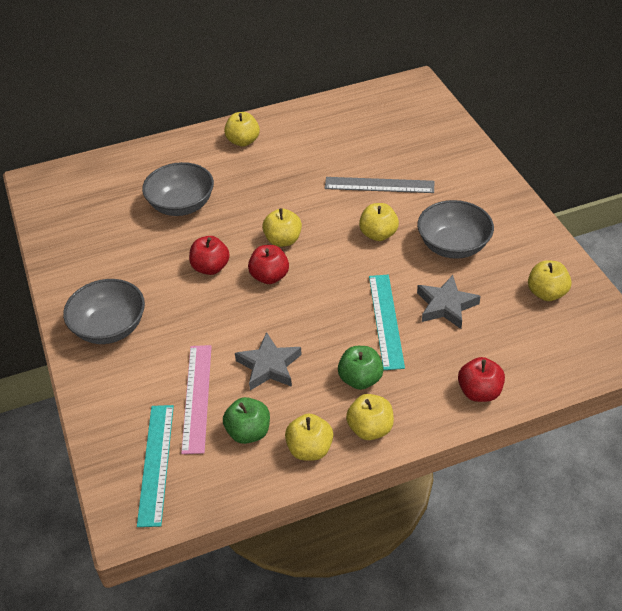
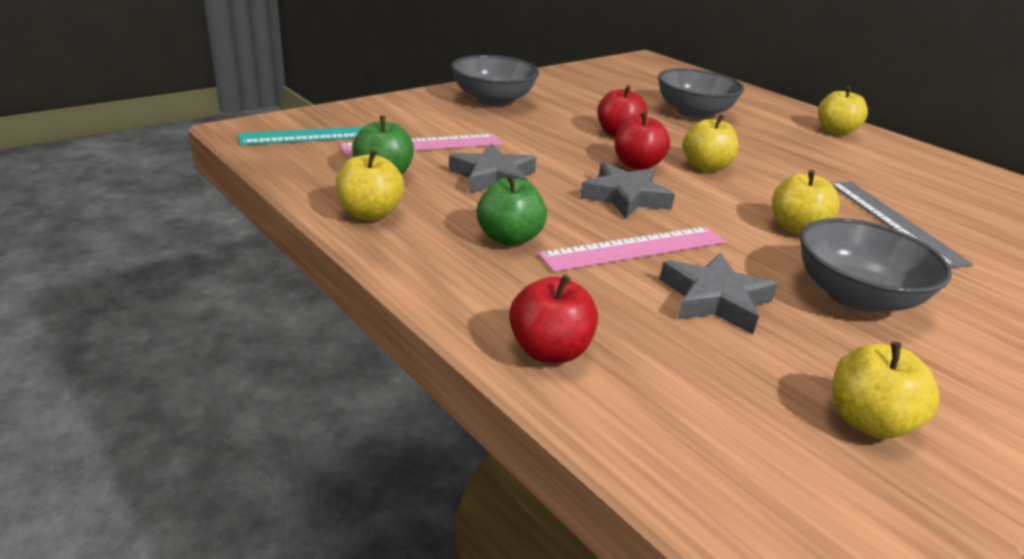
camera: 65 degrees right, 15 degrees down
yellow apple [346,394,394,440] -> none
turquoise ruler [369,275,405,370] -> pink ruler [538,227,726,272]
none -> grey star [580,162,675,218]

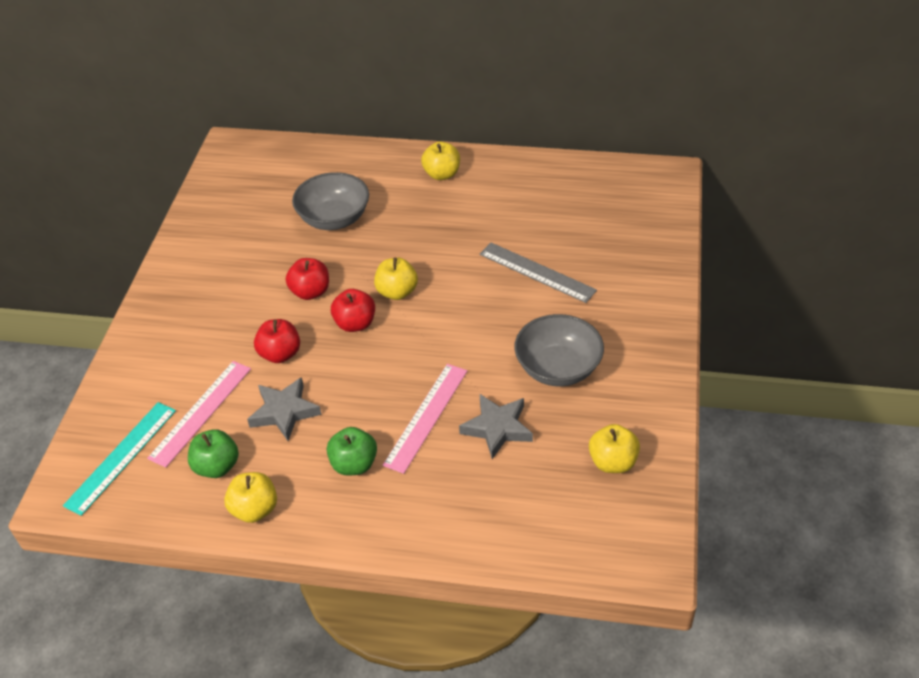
camera: 35 degrees left, 15 degrees up
grey bowl [451,55,539,106] -> none
red apple [509,275,598,363] -> red apple moved to [254,319,300,363]
grey star [580,162,675,218] -> none
yellow apple [772,170,840,235] -> none

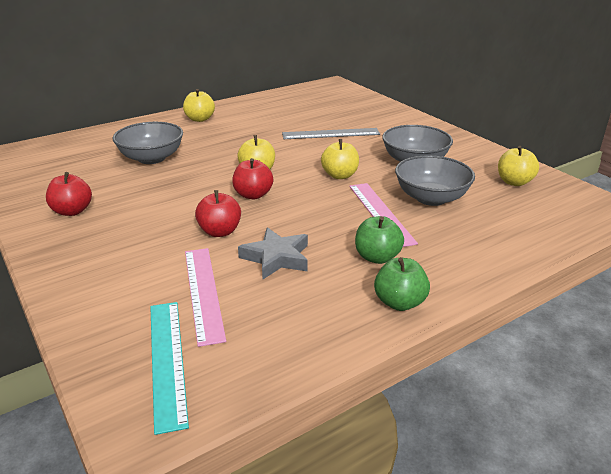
camera: 45 degrees left, 15 degrees down
green apple [188,430,239,478] -> green apple moved to [374,257,430,311]
yellow apple [224,472,277,523] -> yellow apple moved to [321,139,359,179]
red apple [286,258,329,300] -> red apple moved to [46,172,92,216]
grey star [459,394,533,459] -> grey bowl [395,155,475,206]

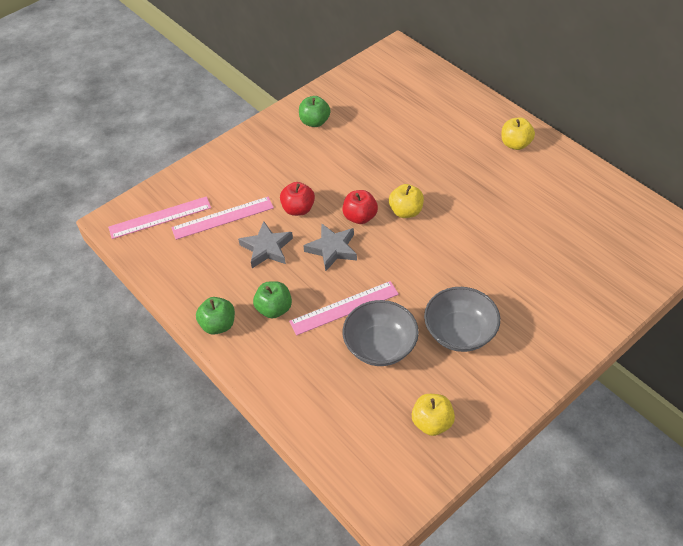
camera: 85 degrees right, 20 degrees up
red apple [46,172,92,216] -> green apple [299,96,330,127]
grey bowl [113,122,183,164] -> none
turquoise ruler [150,302,189,435] -> pink ruler [108,196,211,239]
grey ruler [282,128,380,139] -> none
yellow apple [321,139,359,179] -> none
none -> grey star [303,223,357,271]

